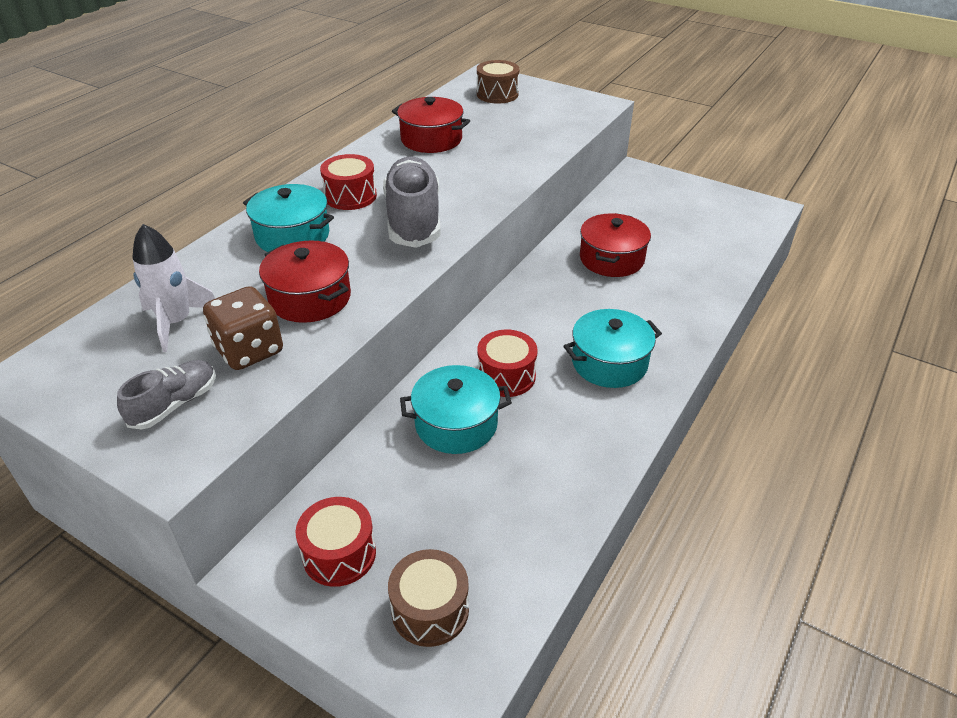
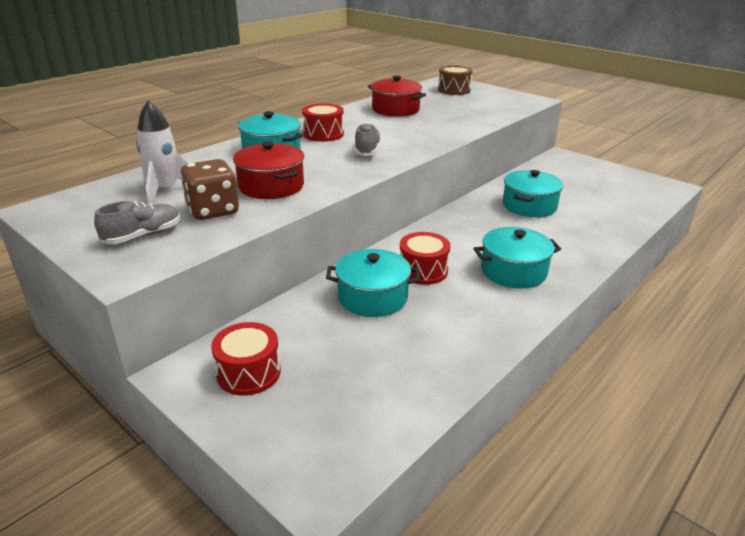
camera: 10 degrees right, 10 degrees down
grey shoe [383,156,441,248] -> grey shoe [355,123,381,156], size x0.54
brown drum [388,549,469,647] -> none
red pot [580,213,651,277] -> turquoise pot [503,170,563,217]

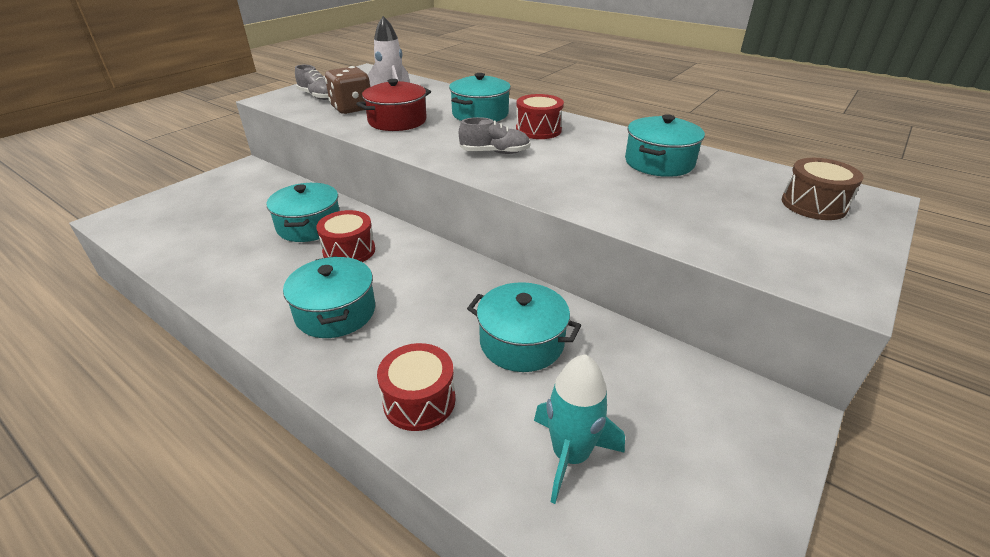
camera: 85 degrees right, 5 degrees up
red drum [211,322,281,396] -> red drum moved to [377,343,456,431]
red pot [368,75,426,117] -> turquoise pot [625,114,705,177]
none -> turquoise rocket [534,354,625,504]

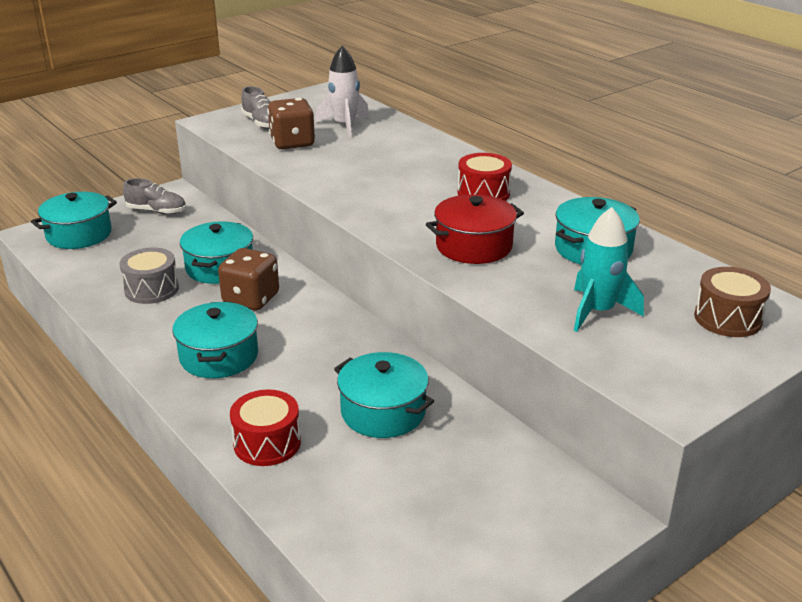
camera: 15 degrees right, 5 degrees down
red drum [316,210,375,262] -> brown dice [218,248,279,310]
red pot [356,79,431,131] -> red pot moved to [426,194,524,264]
turquoise pot [449,73,511,122] -> turquoise pot moved to [31,192,117,249]
grey shoe [459,117,530,154] -> grey shoe moved to [123,178,186,214]
turquoise rocket [534,354,625,504] -> turquoise rocket moved to [574,207,644,332]
none -> grey drum [119,248,179,304]

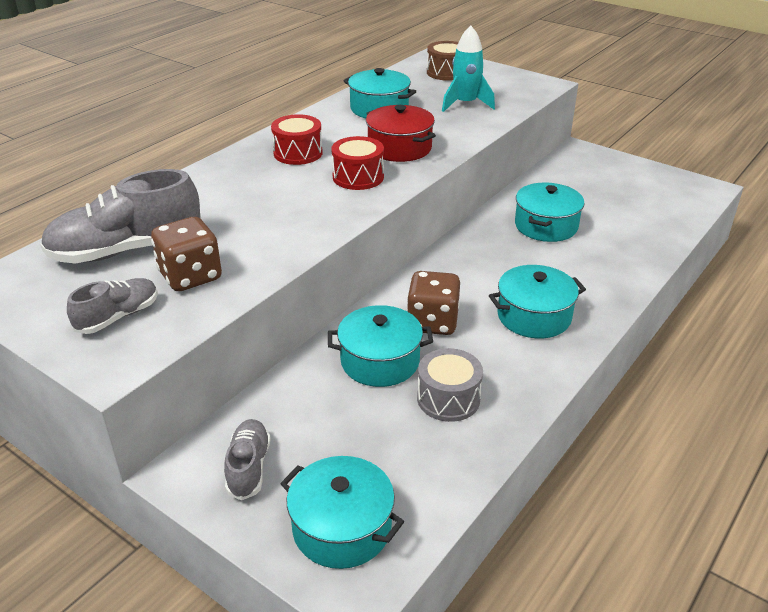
camera: 105 degrees left, 5 degrees up
red drum [230,389,301,466] -> red drum moved to [331,136,384,190]
white rocket [316,46,369,138] -> grey shoe [40,169,202,263]

